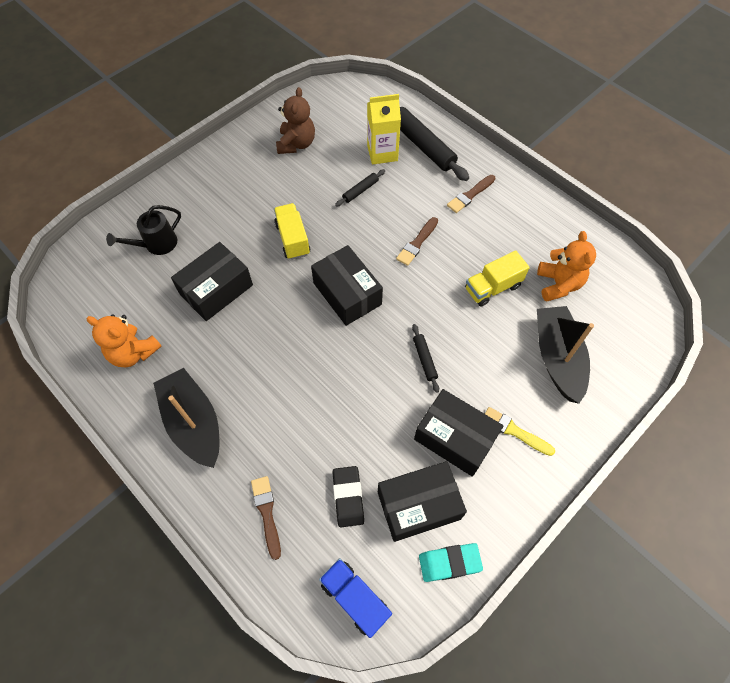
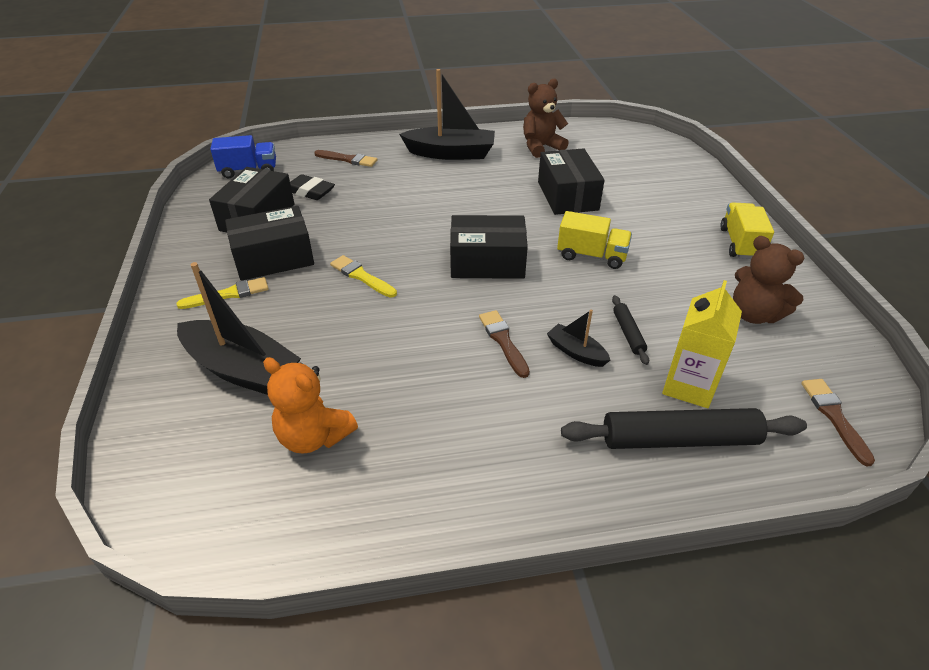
camera: 125 degrees right, 20 degrees down
orange teddy bear [86,314,161,367] -> brown teddy bear [523,79,569,158]
black watering can [106,205,181,255] -> none
black rolling pin [412,324,439,393] -> yellow brush [330,255,397,298]
turquoise eraser [419,543,483,582] -> none
brown brush [447,175,496,213] -> brown brush moved to [801,379,875,466]
yellow truck [465,250,530,307] -> yellow truck moved to [720,202,774,259]
none -> black boat [547,310,610,367]

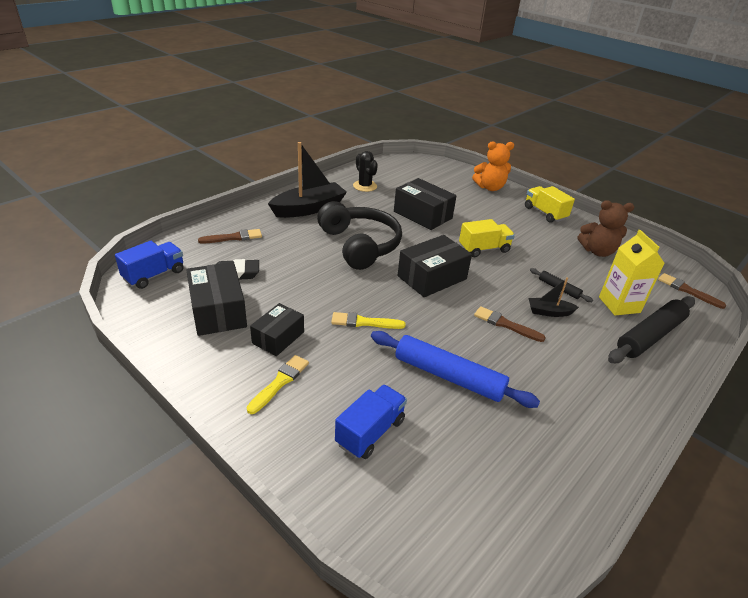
camera: 40 degrees left, 5 degrees down
black boat [177,262,301,395] -> blue truck [335,385,407,459]
black box [225,206,314,281] -> black box [250,303,304,356], size x0.65
orange teddy bear [263,357,358,454] -> orange teddy bear moved to [472,141,514,191]
brown teddy bear [523,79,569,158] -> black cactus [353,151,378,192]
none -> black headphones [317,201,402,270]
none -> blue rolling pin [371,331,540,408]

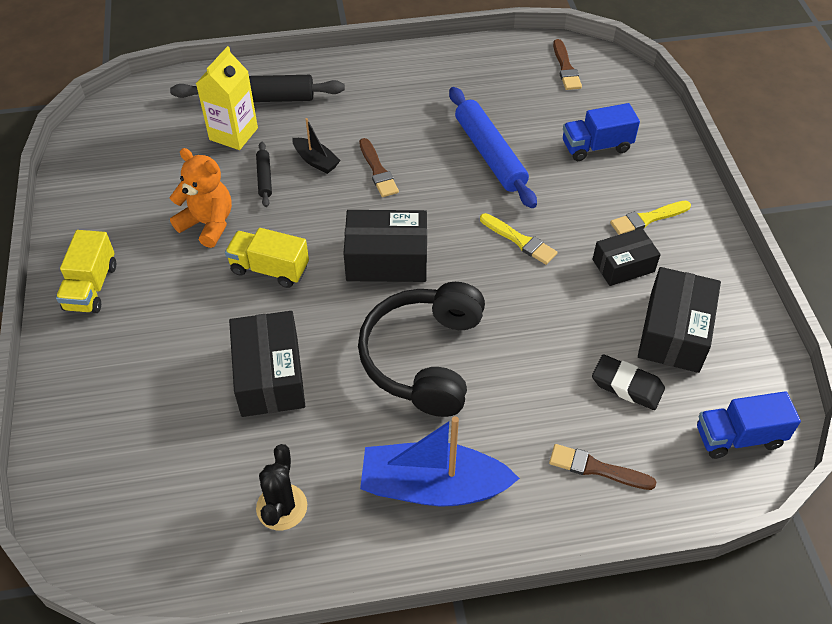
camera: 140 degrees left, 15 degrees up
black boat [268,142,347,218] -> blue boat [360,416,520,506]
orange teddy bear [472,141,514,191] -> orange teddy bear moved to [170,148,232,248]
brown teddy bear [578,200,634,257] -> none
brown brush [658,273,726,309] -> brown brush moved to [553,39,582,90]

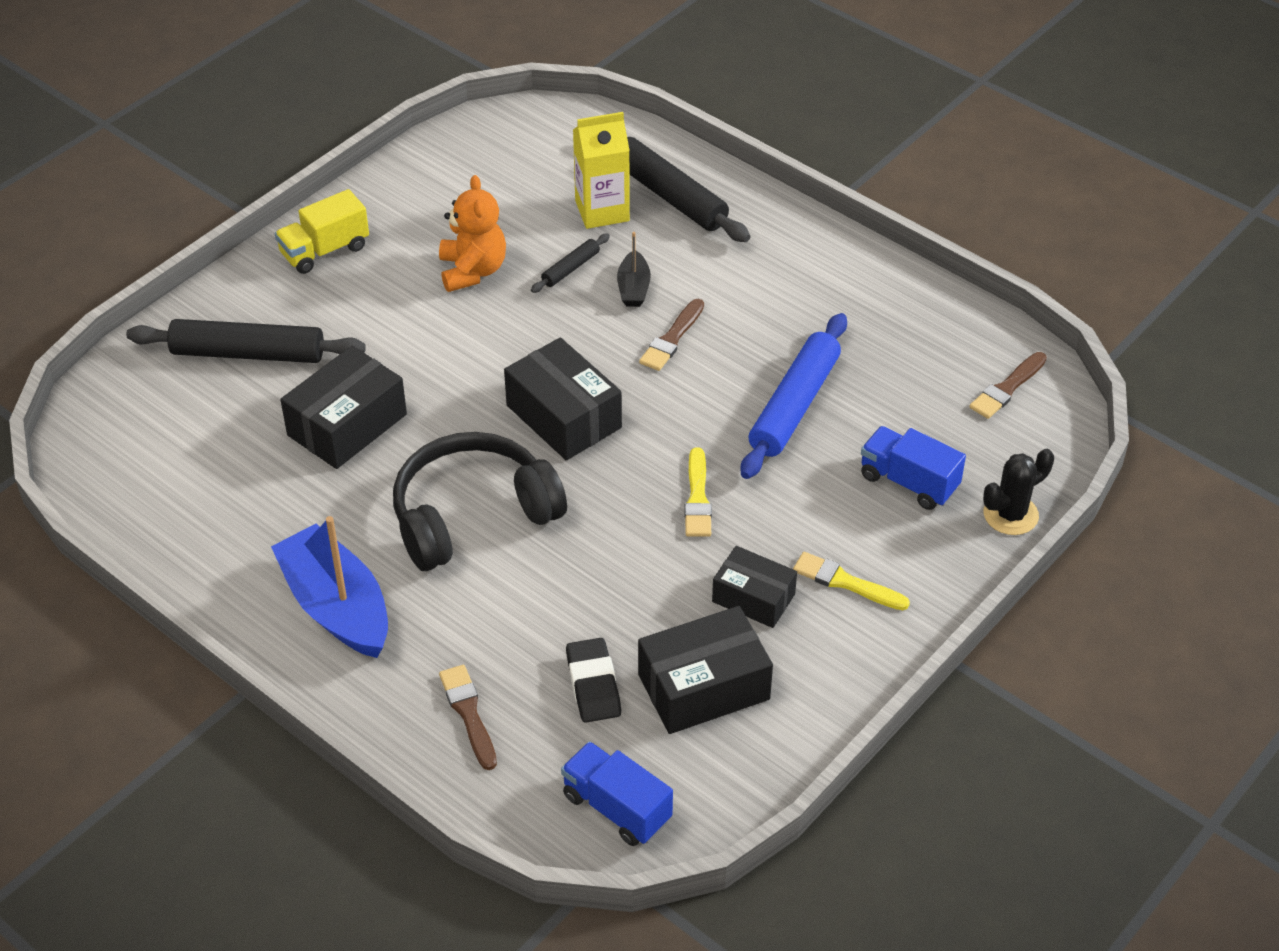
camera: 50 degrees right, 5 degrees down
yellow truck [225,228,309,288] -> none
black cactus [256,444,307,530] -> black cactus moved to [983,449,1054,535]
none -> black rolling pin [126,319,366,363]

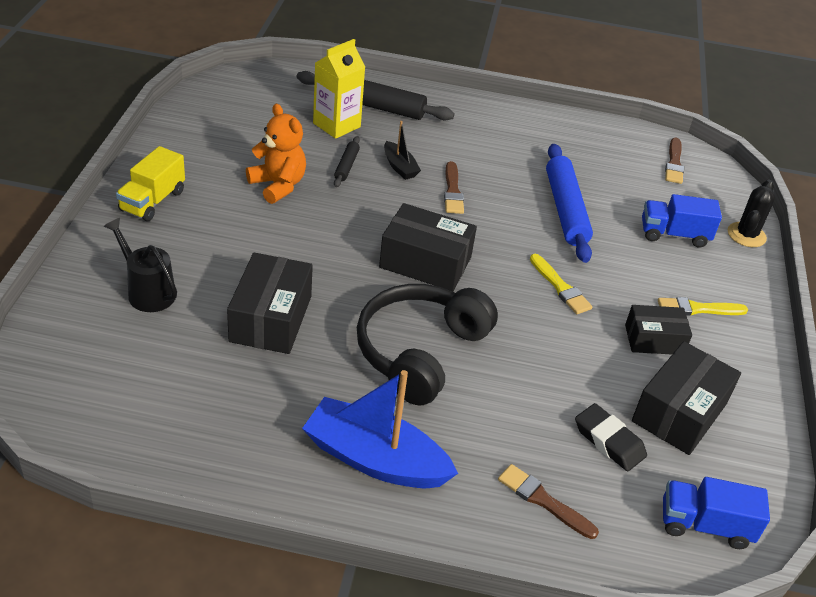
camera: 35 degrees left, 5 degrees down
black rolling pin [126,319,366,363] -> black watering can [104,218,177,312]

